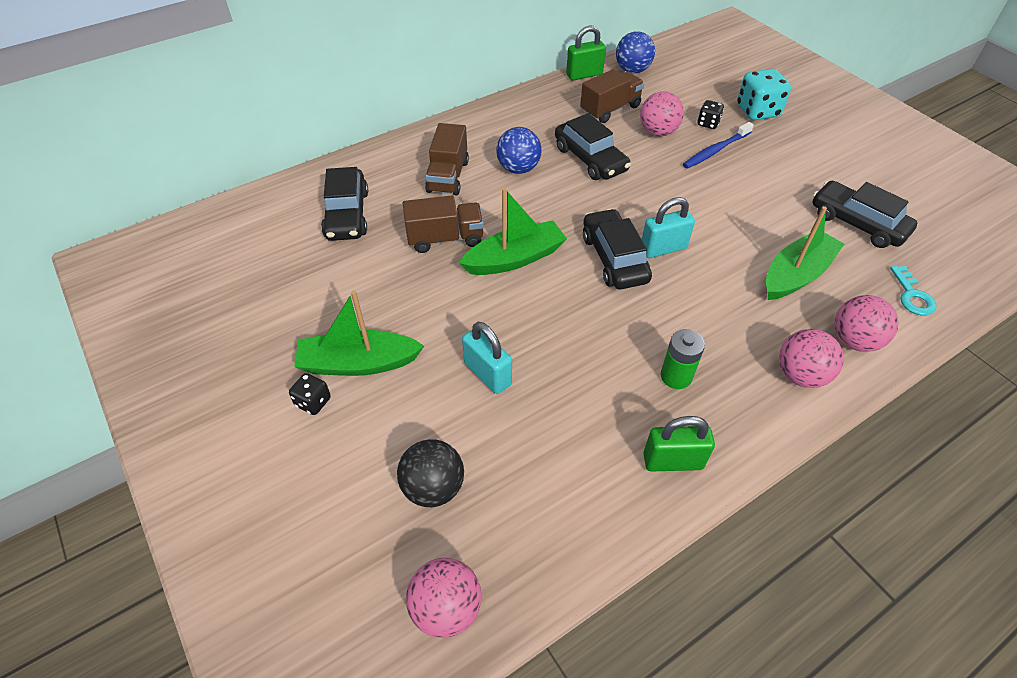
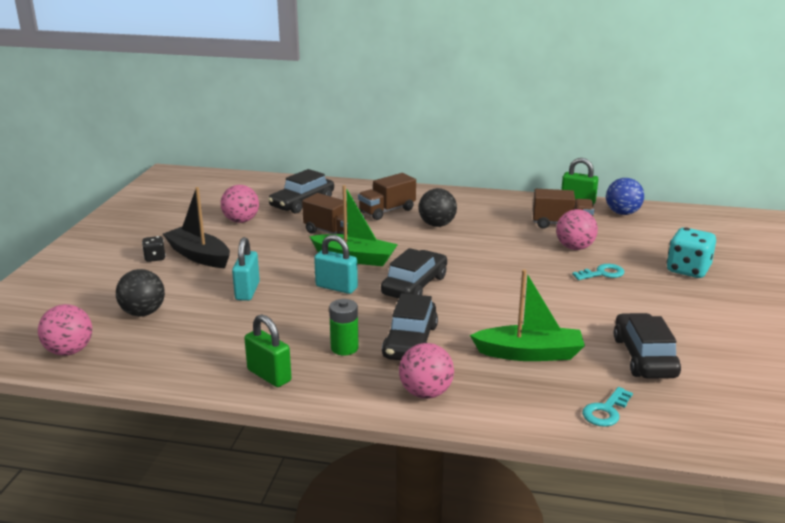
camera: 45 degrees right, 25 degrees down
green boat [294,291,424,376] -> black boat [163,187,230,268]
blue ball [496,127,542,174] -> black ball [419,188,457,227]
black car [555,113,631,180] -> black car moved to [382,293,438,361]
turquoise padlock [642,197,695,258] -> turquoise padlock moved to [314,235,358,294]
blue toothbrush [683,122,754,169] -> turquoise key [572,264,625,280]
black dice [698,100,724,129] -> none
pink ball [834,295,899,352] -> pink ball moved to [221,185,259,223]

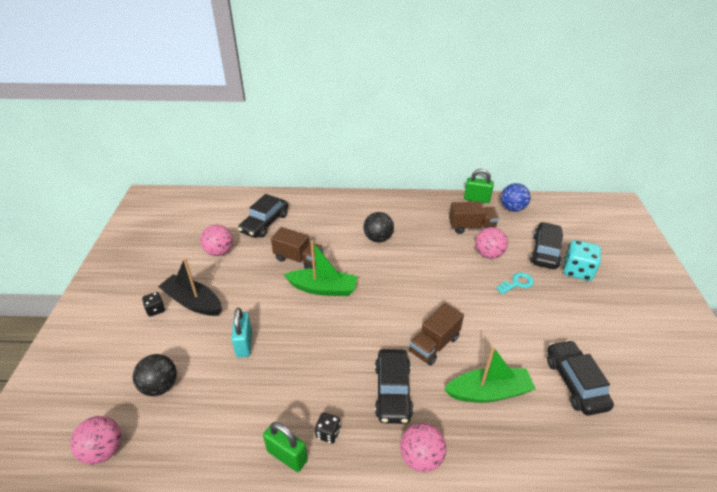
camera: 10 degrees left, 15 degrees up
turquoise padlock [314,235,358,294] -> none
green battery [329,299,359,355] -> none
brown truck [358,173,416,220] -> brown truck moved to [409,303,464,366]
black car [381,248,447,299] -> black car moved to [530,222,563,269]
turquoise key [582,387,633,427] -> none
none -> black dice [315,412,341,443]

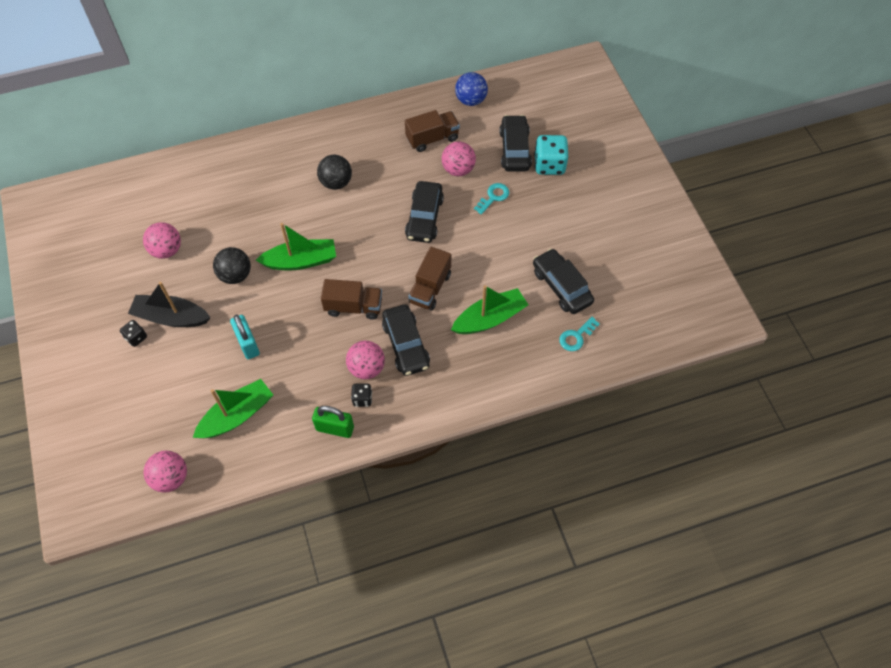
camera: 20 degrees left, 20 degrees up
black ball [133,354,177,396] -> black ball moved to [213,247,251,284]
black car [238,194,288,238] -> black car moved to [405,181,444,243]
brown truck [271,227,324,269] -> brown truck moved to [321,279,382,320]
pink ball [400,423,446,472] -> pink ball moved to [346,340,385,379]
green padlock [464,169,494,203] -> none
none -> green boat [193,379,273,438]
none -> turquoise key [559,317,600,351]

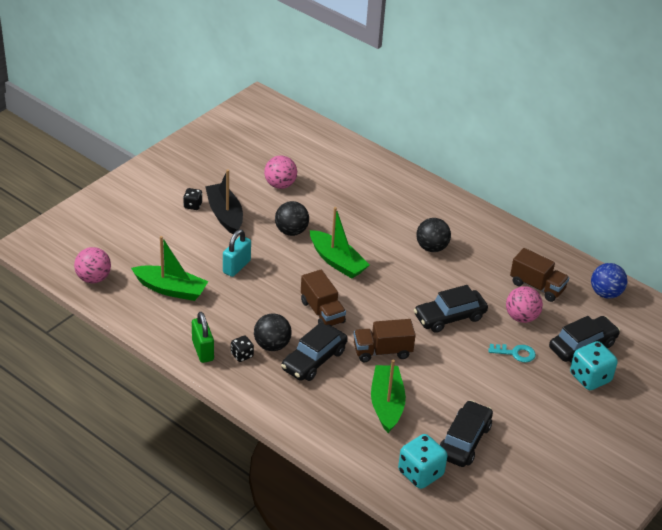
camera: 55 degrees right, 20 degrees down
pink ball [346,340,385,379] -> black ball [254,313,292,351]
green boat [451,285,528,334] -> green boat turned 120 degrees counterclockwise [371,360,406,433]
turquoise key [559,317,600,351] -> turquoise dice [398,434,448,489]

